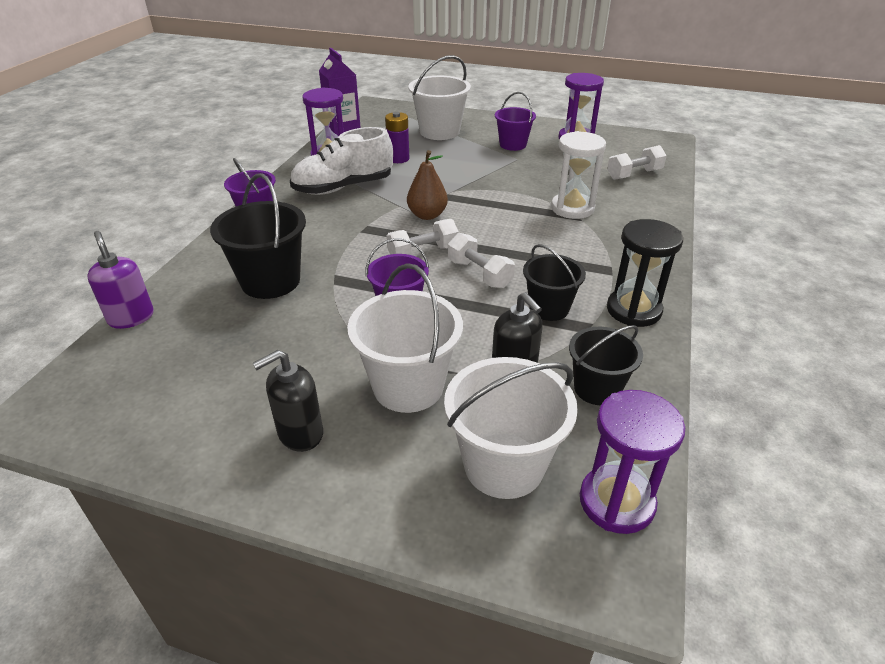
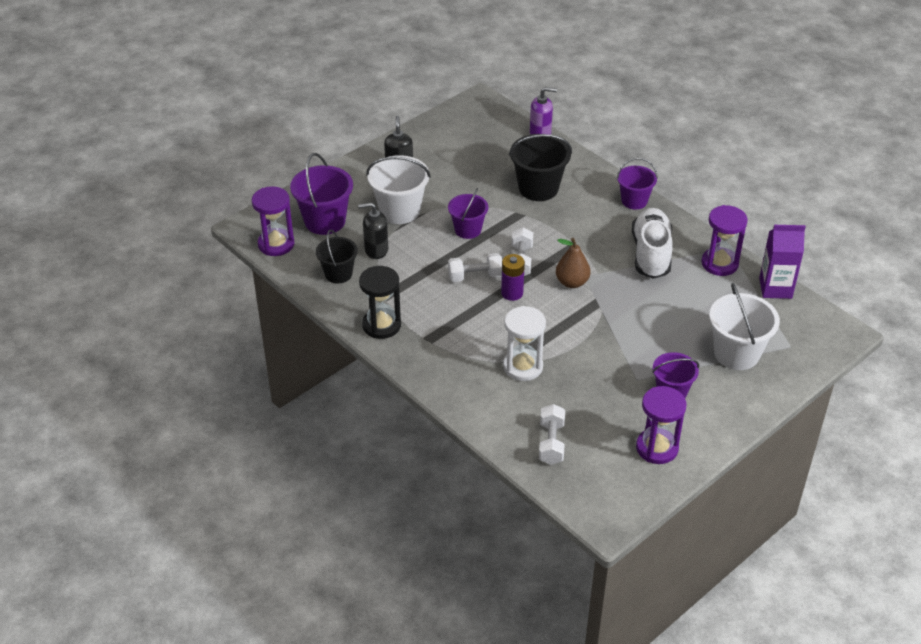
camera: 120 degrees right, 5 degrees up
purple battery [385,112,409,163] -> purple battery moved to [501,254,525,301]
white bucket [444,357,578,499] -> purple bucket [290,153,353,235]
black bucket [523,244,586,321] -> none

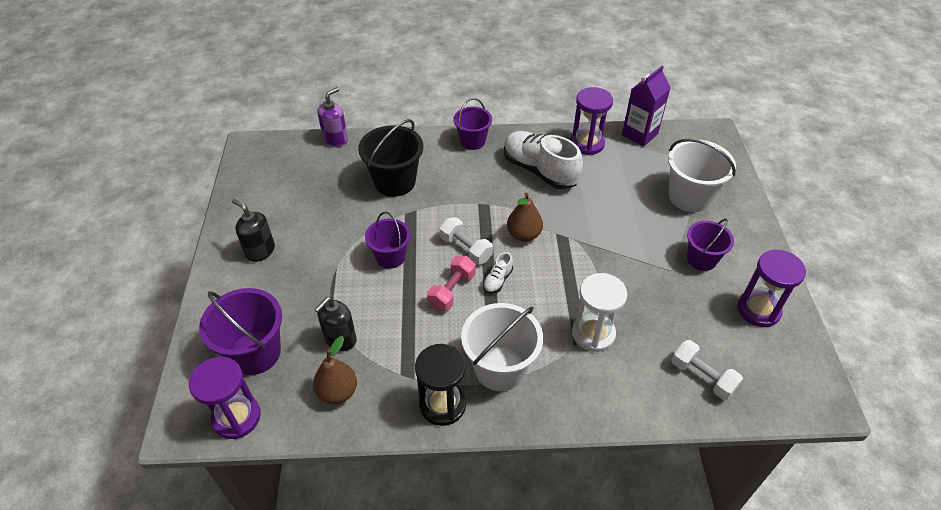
camera: 50 degrees left, 5 degrees up
black bucket [316,230,358,283] -> brown pear [313,336,357,404]
white bucket [366,155,431,224] -> white bucket moved to [461,303,543,391]
white dumbbell [448,253,502,282] -> pink dumbbell [427,256,476,311]
purple battery [501,254,525,301] -> white shoe [483,252,513,294]

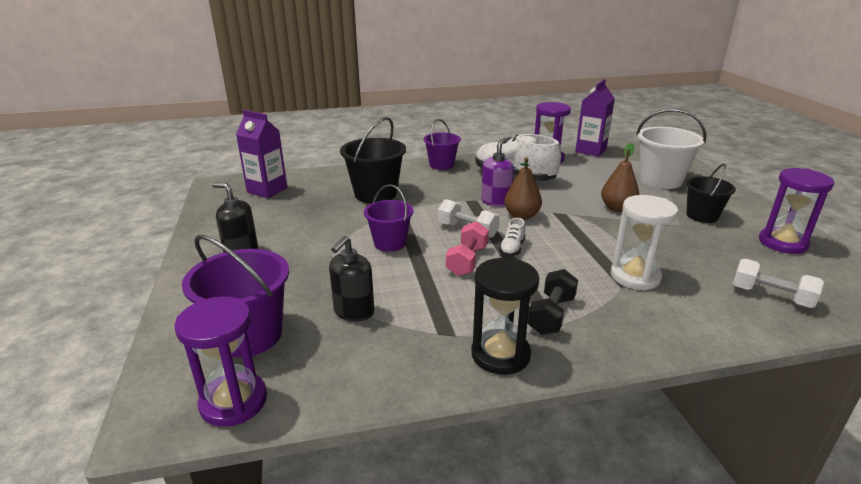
camera: 10 degrees left, 20 degrees down
brown pear [313,336,357,404] -> brown pear moved to [601,143,639,212]
purple soap dispenser [317,87,348,147] -> purple soap dispenser moved to [481,138,514,207]
white bucket [461,303,543,391] -> black dumbbell [527,269,578,335]
purple bucket [687,219,734,271] -> black bucket [686,164,736,223]
none -> purple carton [236,110,287,198]

